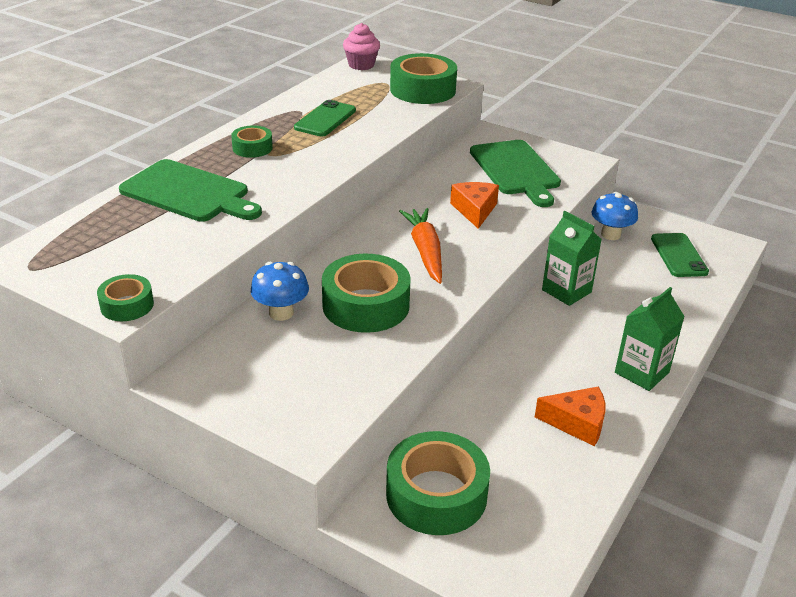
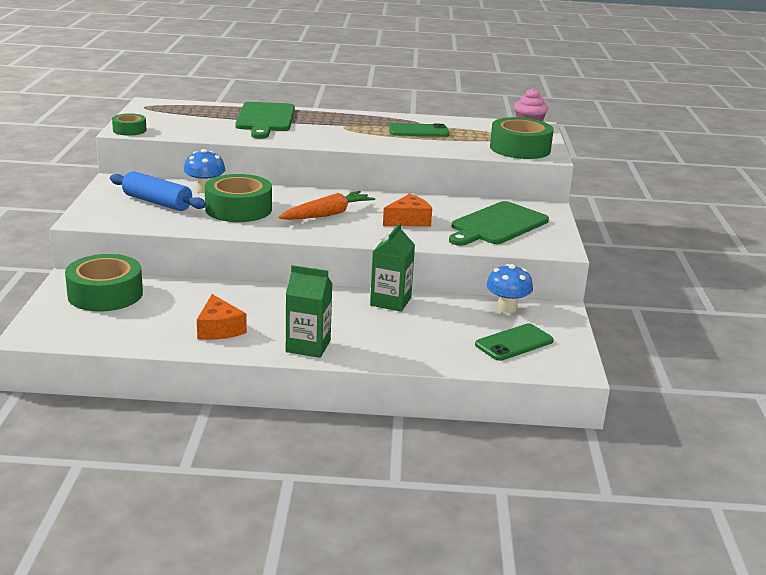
camera: 60 degrees right, 10 degrees down
green tape [231,125,273,158] -> none
none -> blue rolling pin [110,171,207,211]

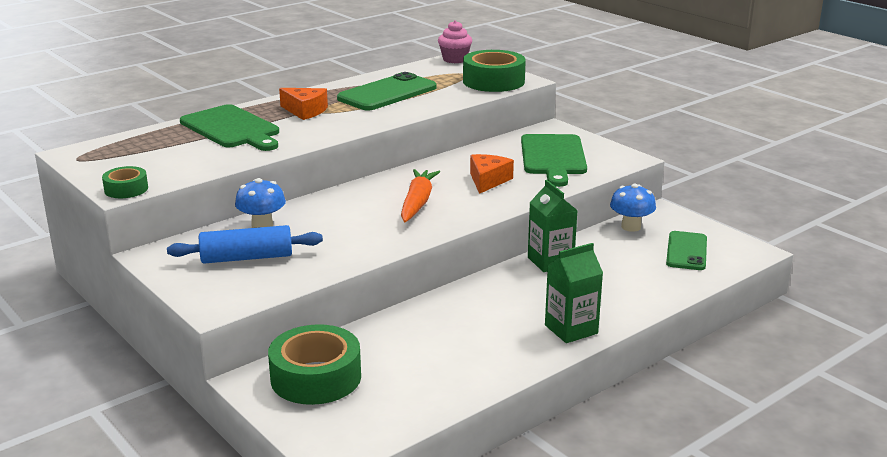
camera: 40 degrees left, 0 degrees up
orange cheese [197,294,247,340] -> orange cheese moved to [279,88,328,120]
green tape [205,174,272,222] -> none
green phone [389,123,449,137] -> green phone [337,72,437,110], size x1.53

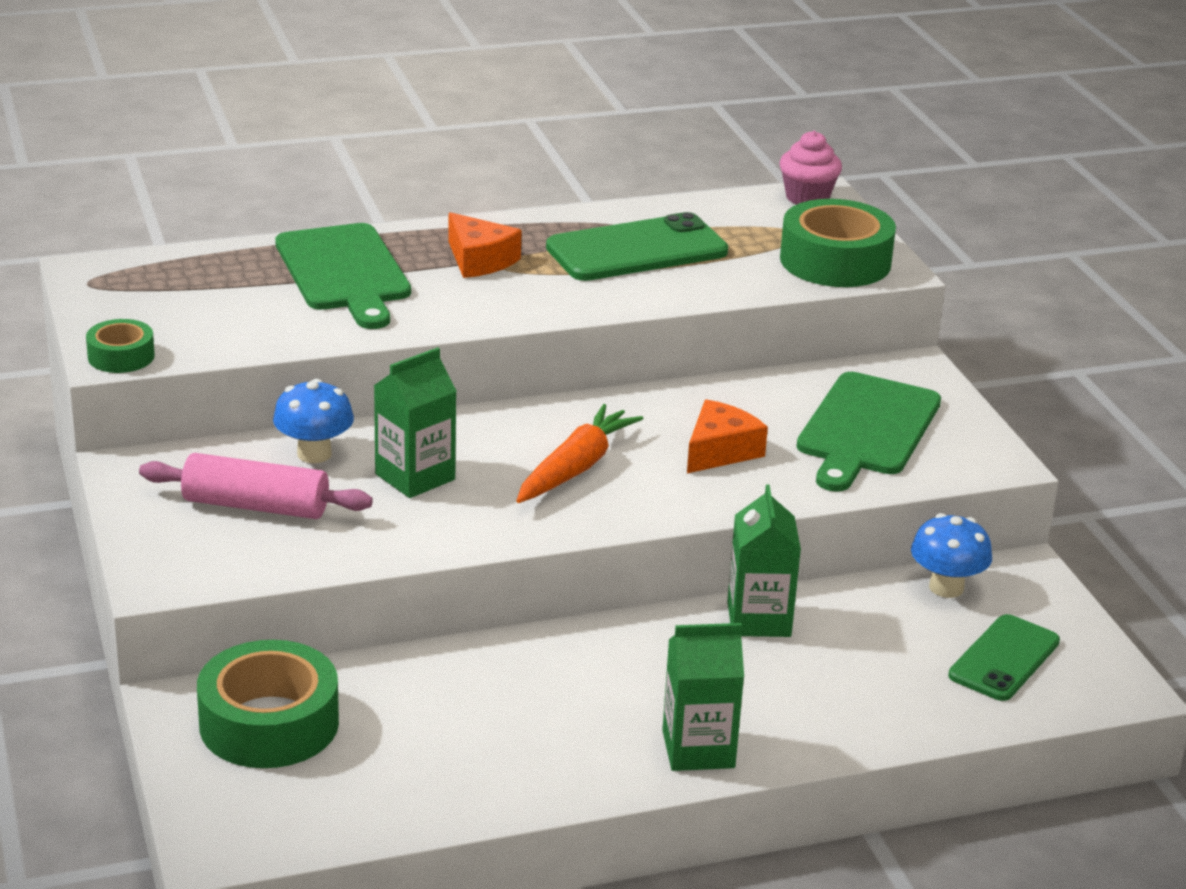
camera: 20 degrees right, 5 degrees up
blue rolling pin [167,225,323,263] -> pink rolling pin [139,453,373,519]
none -> green carton [374,347,457,498]

